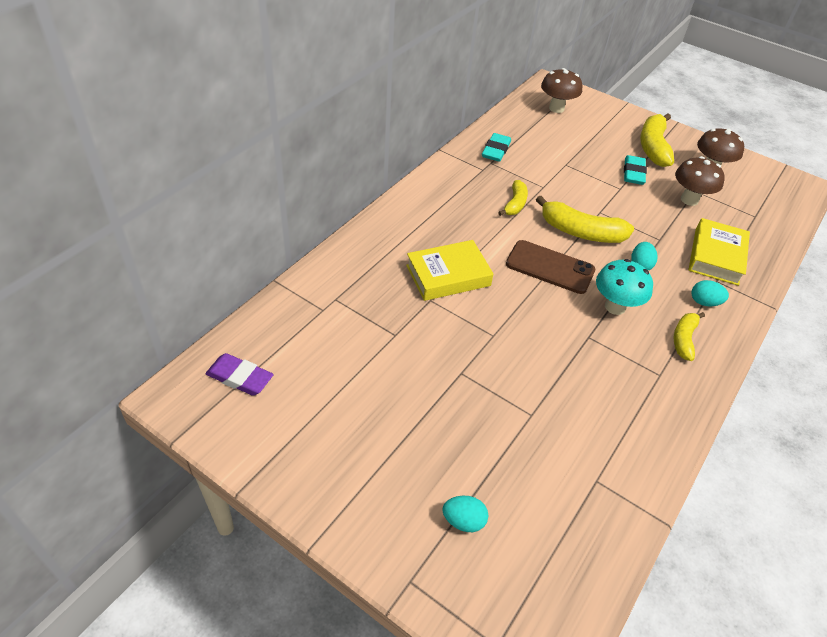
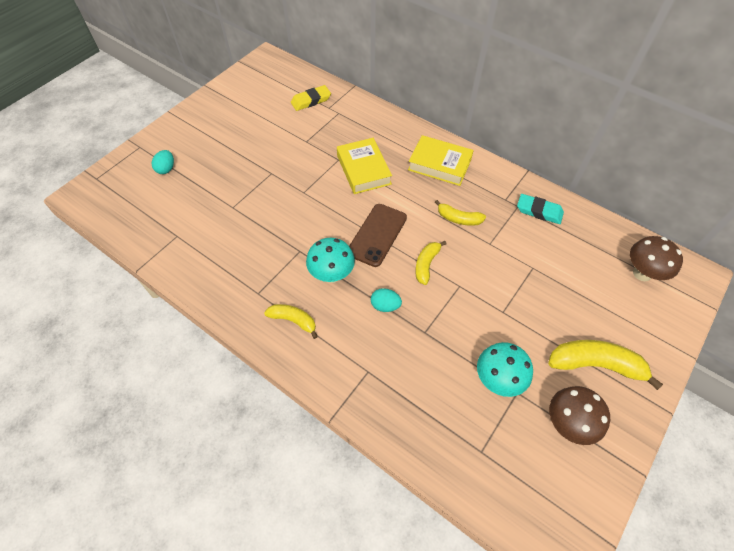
camera: 95 degrees right, 10 degrees up
purple eraser [205,353,274,396] -> none
yellow banana [536,196,634,243] -> yellow banana [416,241,447,285], size x0.59
turquoise eraser [624,155,647,185] -> none
brown mushroom [675,156,725,206] -> turquoise mushroom [477,342,533,397]
yellow book [689,218,750,286] -> yellow book moved to [408,135,474,186]
turquoise egg [691,280,729,306] -> none
none -> yellow eraser [291,85,331,111]

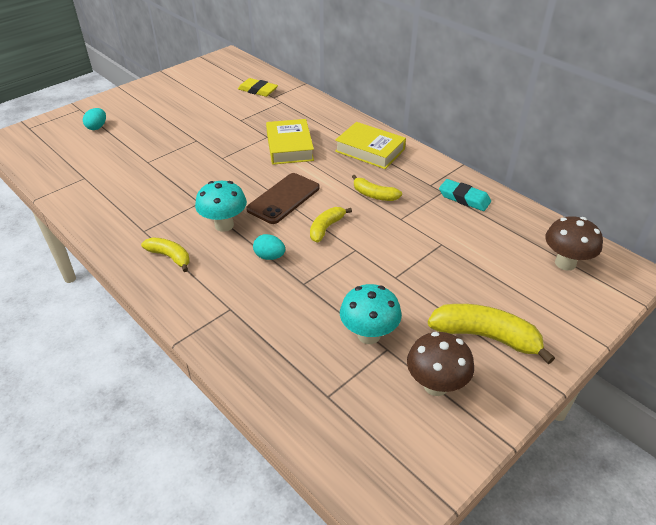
camera: 10 degrees right, 15 degrees down
yellow eraser [291,85,331,111] -> yellow eraser turned 45 degrees clockwise [238,78,278,97]

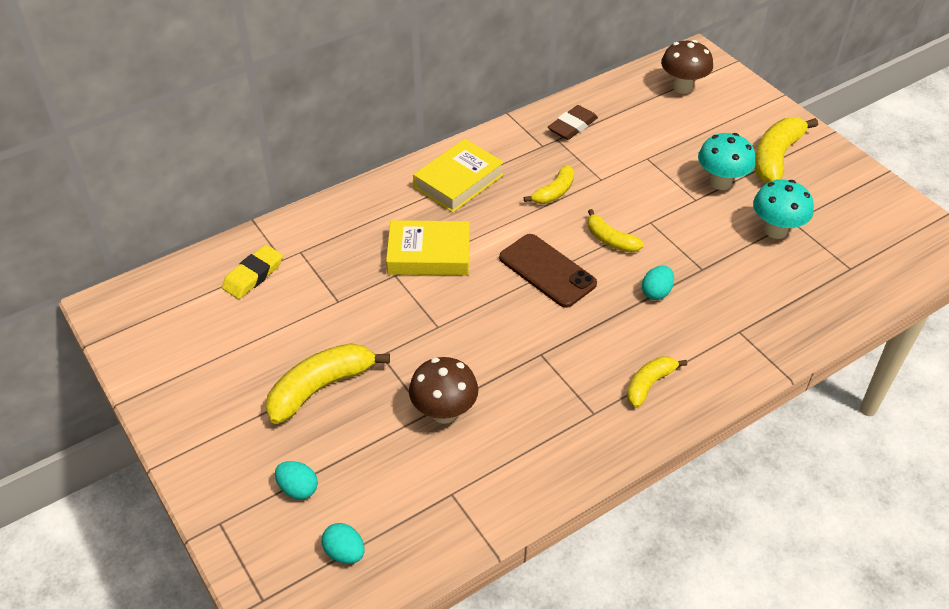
camera: 80 degrees left, 5 degrees up
turquoise mushroom [195,181,247,232] -> turquoise mushroom moved to [698,133,756,190]
brown mushroom [407,332,474,396] -> brown mushroom moved to [409,357,478,424]
turquoise eraser [439,179,491,211] -> brown eraser [548,105,598,140]
none -> yellow banana [266,343,390,424]
none -> turquoise egg [322,523,365,564]

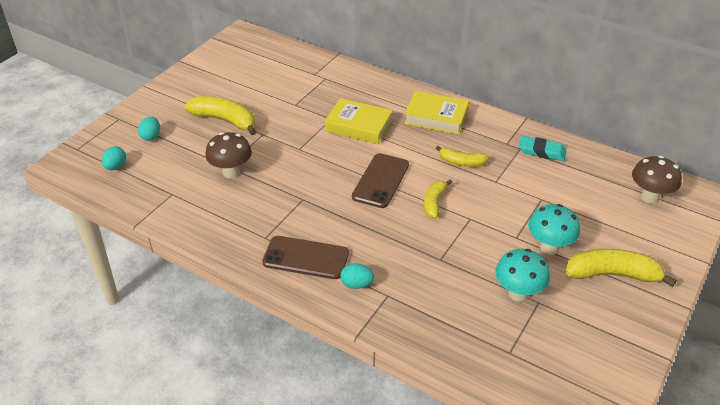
camera: 65 degrees right, 5 degrees down
yellow eraser [222,245,283,299] -> none
yellow book [386,220,470,276] -> yellow book turned 45 degrees counterclockwise [325,98,393,144]
brown eraser [548,105,598,140] -> turquoise eraser [519,136,566,161]
yellow banana [627,356,687,408] -> brown phone [262,236,349,279]
turquoise egg [642,266,674,300] -> turquoise egg moved to [341,264,374,289]

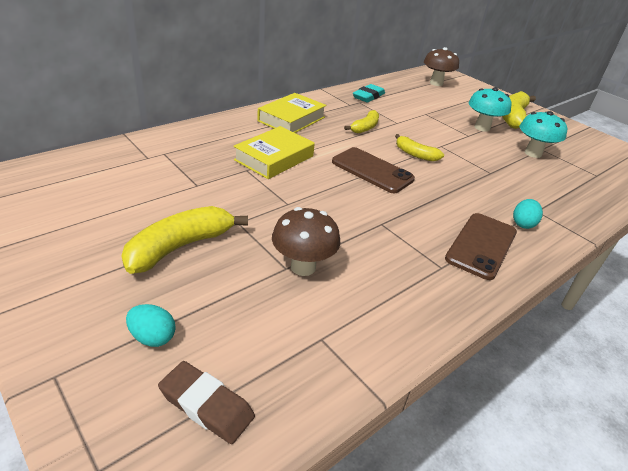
camera: 75 degrees left, 5 degrees down
turquoise egg [102,146,126,170] -> brown eraser [158,361,255,444]

